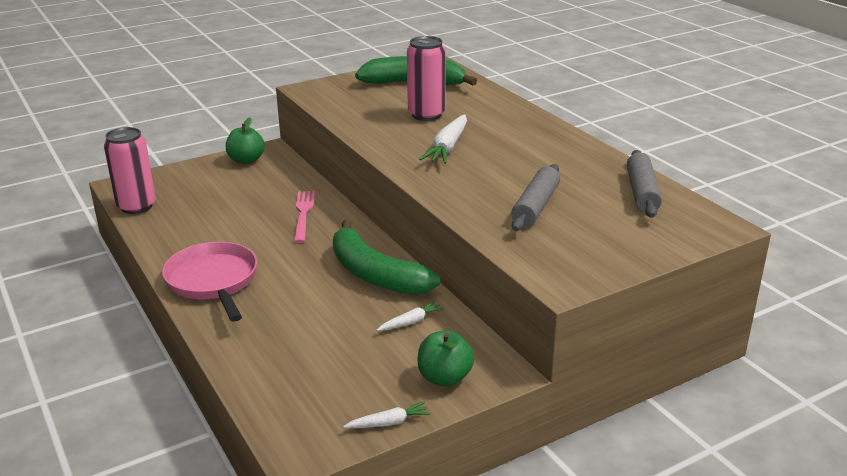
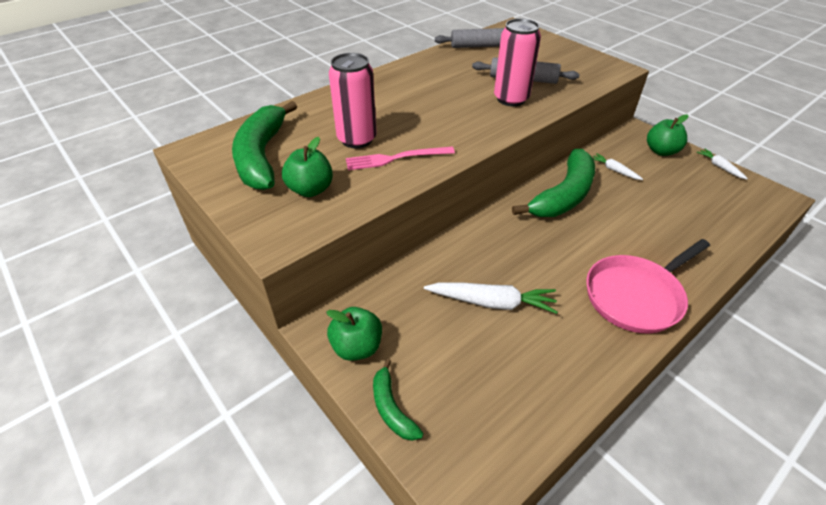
camera: 100 degrees left, 15 degrees up
pink can [104,127,156,214] -> pink can moved to [494,18,541,106]
pink fork [294,191,315,243] -> pink fork moved to [346,147,455,170]
white carrot [419,114,467,164] -> white carrot moved to [424,282,558,314]
none -> green apple [282,137,333,197]
none -> green banana [373,359,423,441]

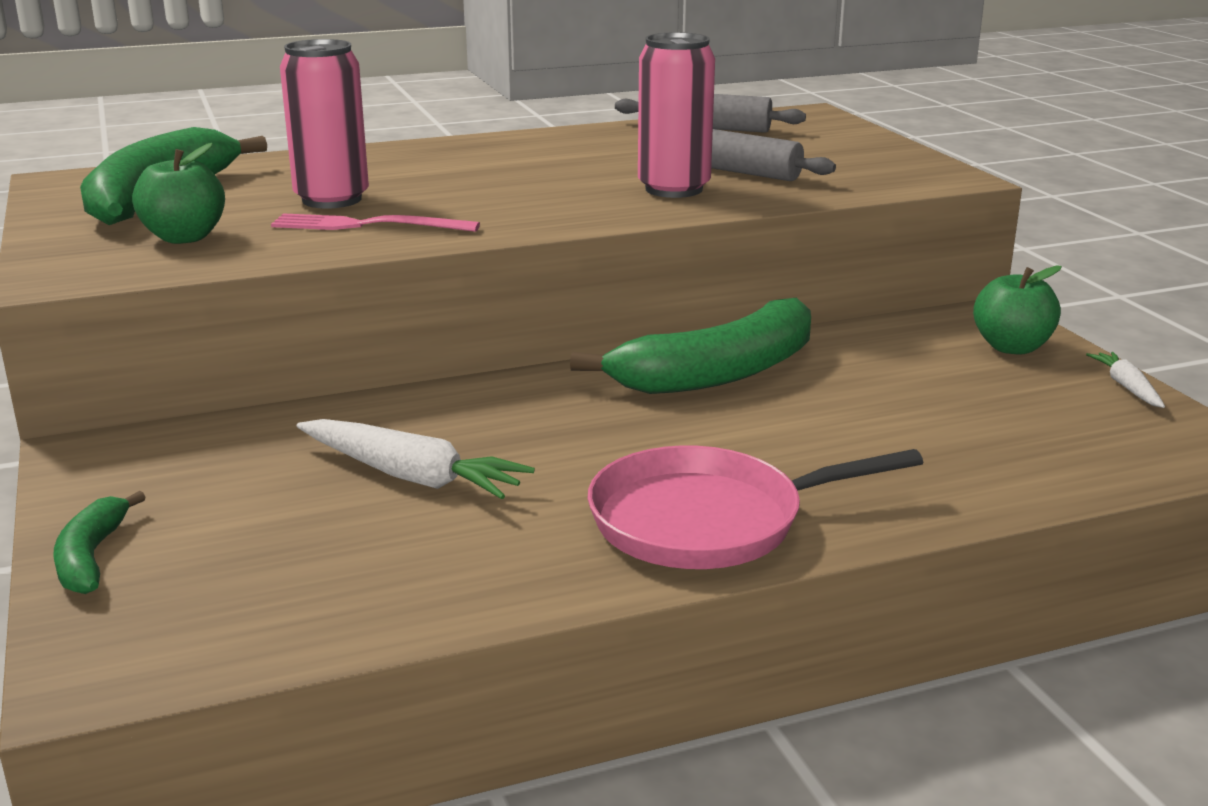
camera: 20 degrees right, 20 degrees down
green apple [326,307,382,361] -> none
white carrot [593,153,643,180] -> none

